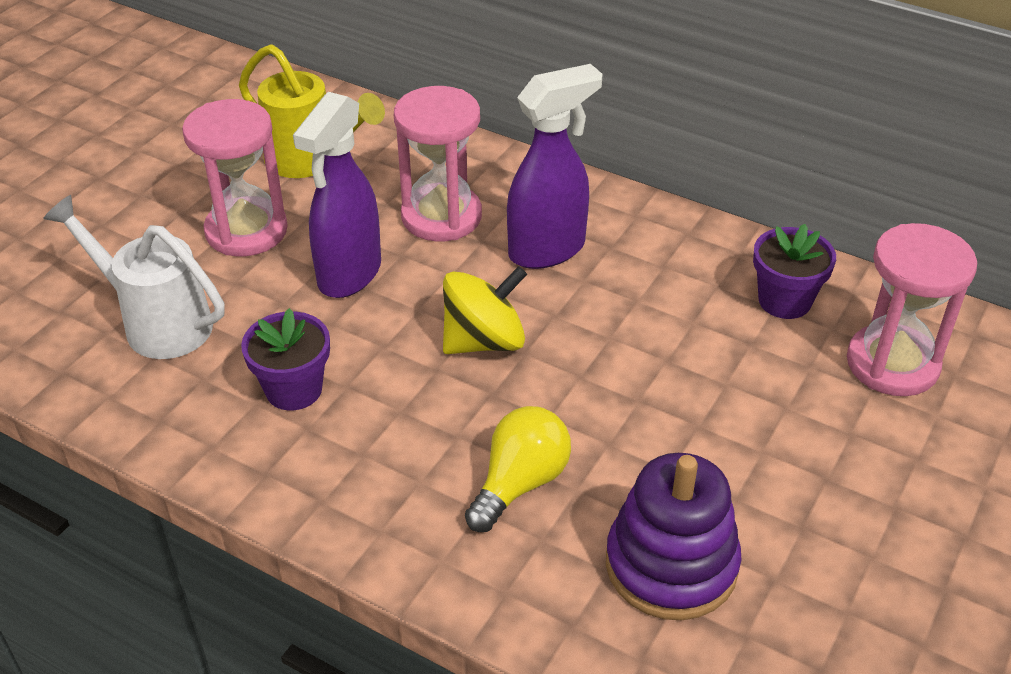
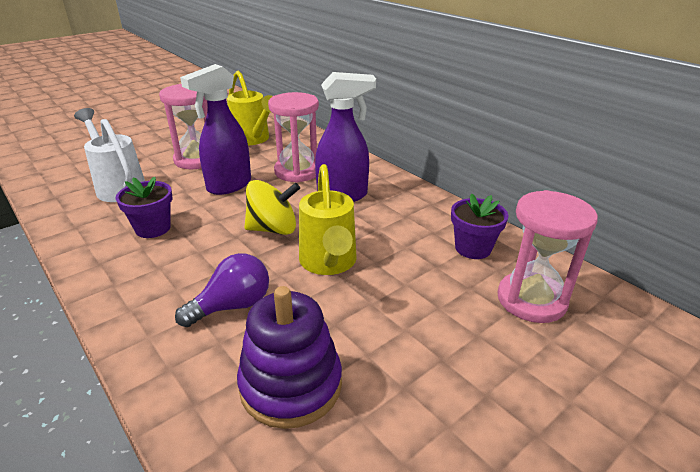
camera: 20 degrees right, 10 degrees down
yellow light bulb [465,406,571,532] -> purple light bulb [175,253,269,327]
none -> yellow watering can [299,164,357,275]

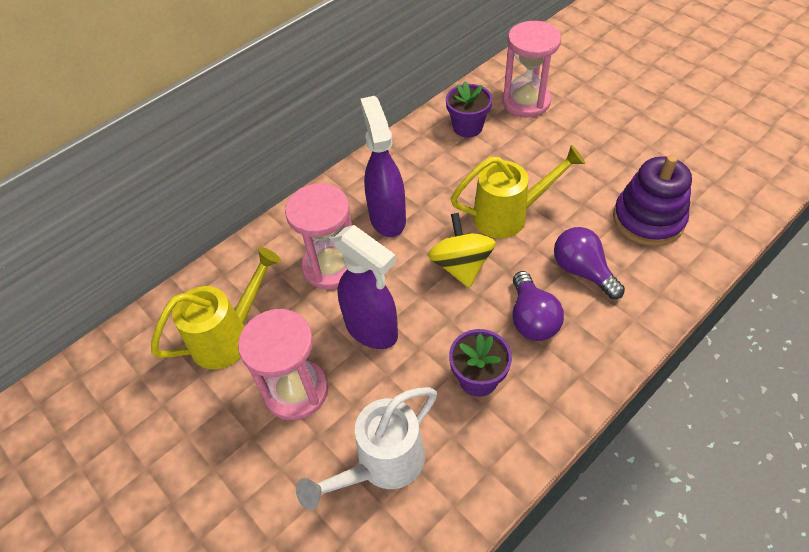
camera: 90 degrees left, 20 degrees up
none -> purple light bulb [512,271,564,341]

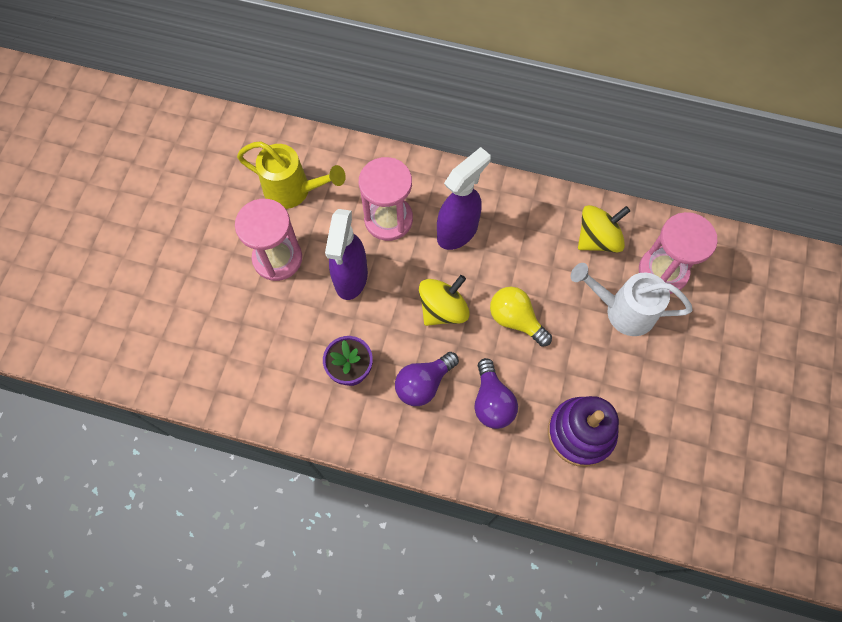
camera: 55 degrees right, 15 degrees up
white watering can [296,387,437,510] -> white watering can moved to [571,263,693,336]
purple flower pot [446,82,492,138] -> yellow spinning top [578,205,630,253]
yellow watering can [451,145,585,238] -> yellow light bulb [490,287,552,347]
purple light bulb [554,227,625,299] -> purple light bulb turned 150 degrees clockwise [475,358,518,429]

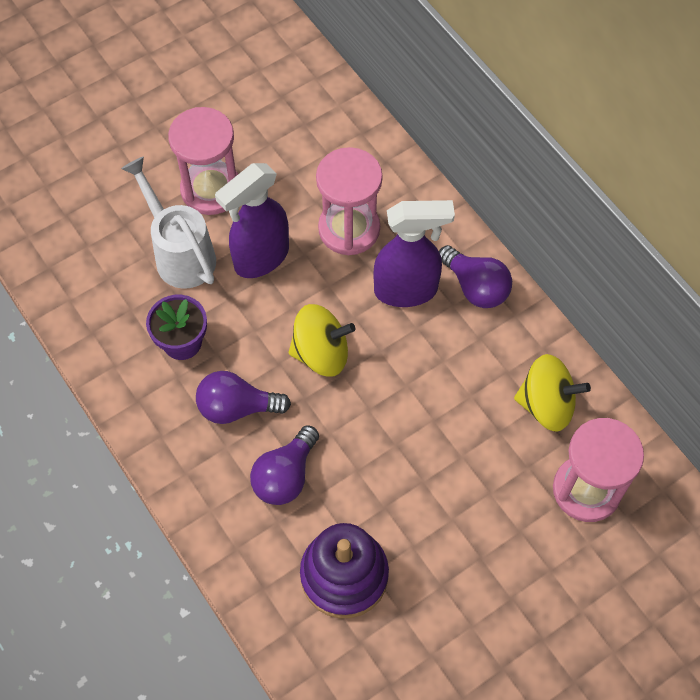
camera: 40 degrees right, 5 degrees down
yellow watering can [237,141,346,209] -> none
yellow light bulb [490,287,552,347] -> none
white watering can [571,263,693,336] -> white watering can moved to [121,157,216,289]
none -> purple light bulb [439,245,512,308]

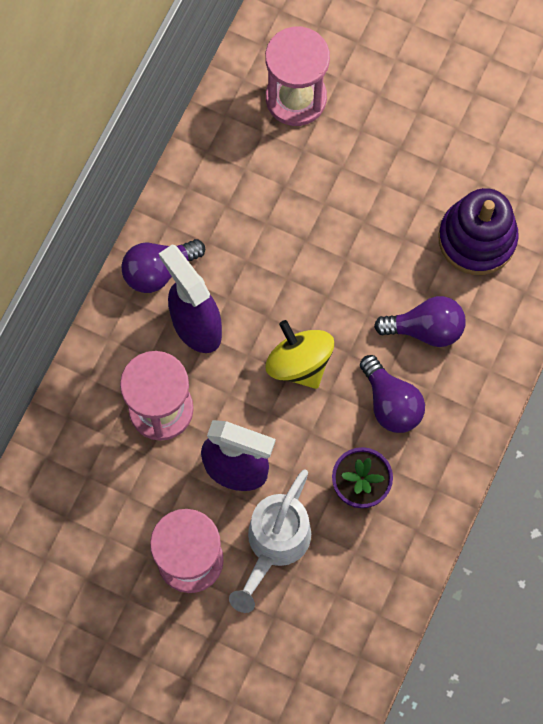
camera: 120 degrees left, 10 degrees up
purple light bulb [439,245,512,308] -> purple light bulb turned 135 degrees counterclockwise [121,239,205,293]
yellow spinning top [514,354,591,432] -> none

